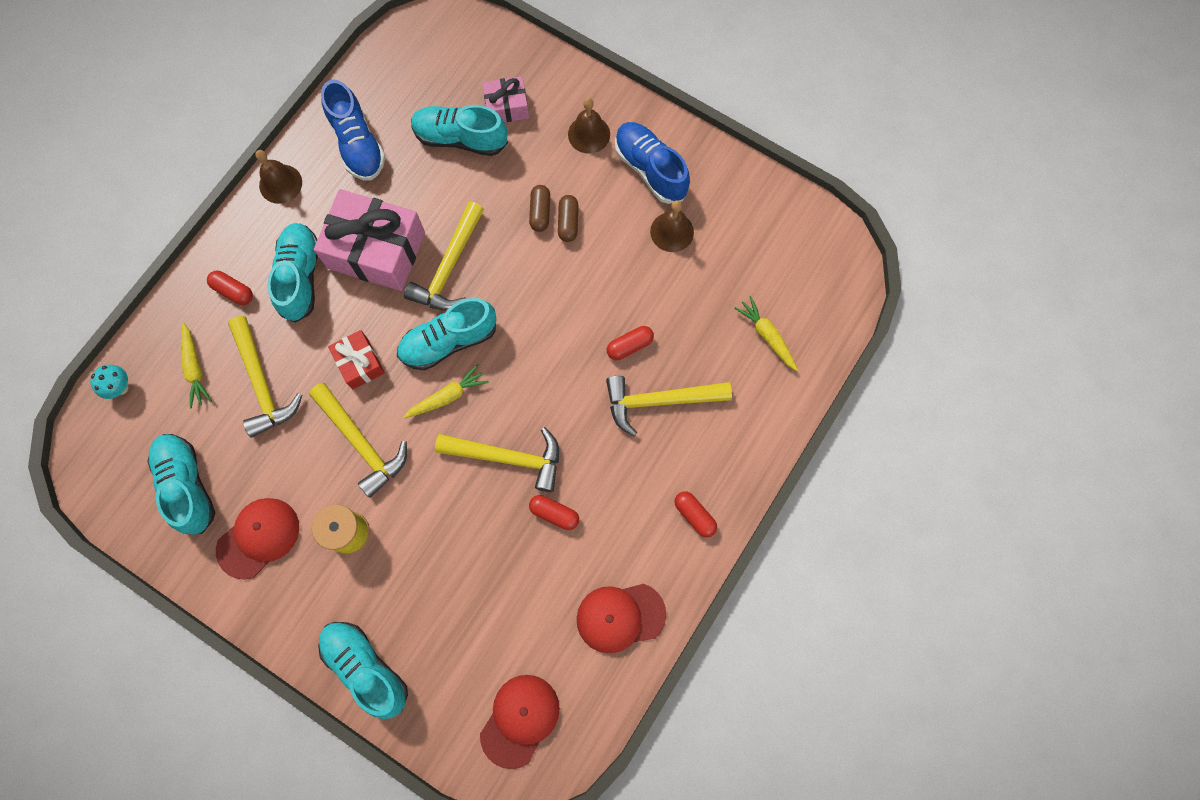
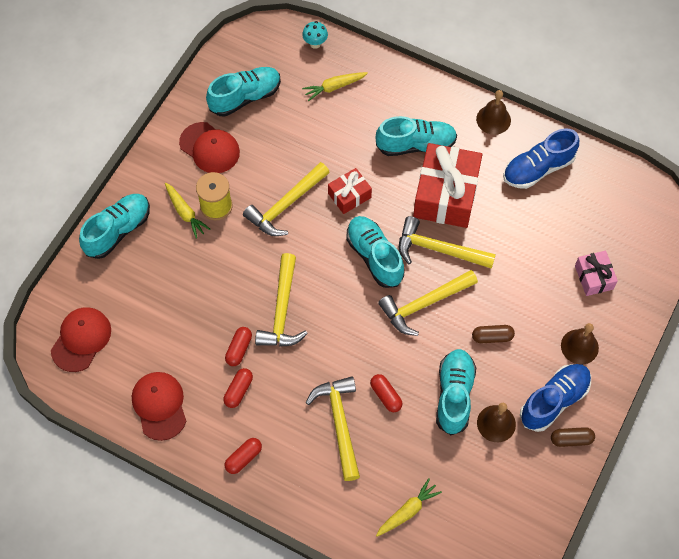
camera: 85 degrees right, 10 degrees down
red capsule [207,271,253,305] -> red capsule moved to [223,368,253,408]
yellow hammer [228,316,302,438] -> yellow hammer moved to [378,270,478,336]
pink gift [314,189,425,291] -> red gift [413,143,482,228]
yellow carrot [403,364,489,418] -> yellow carrot moved to [165,183,211,239]
turquoise shoe [411,105,508,156] -> turquoise shoe moved to [436,349,476,435]
red cap [480,675,560,769] -> red cap turned 90 degrees counterclockwise [51,307,111,372]
brown capsule [529,185,550,232] -> brown capsule moved to [551,427,595,447]

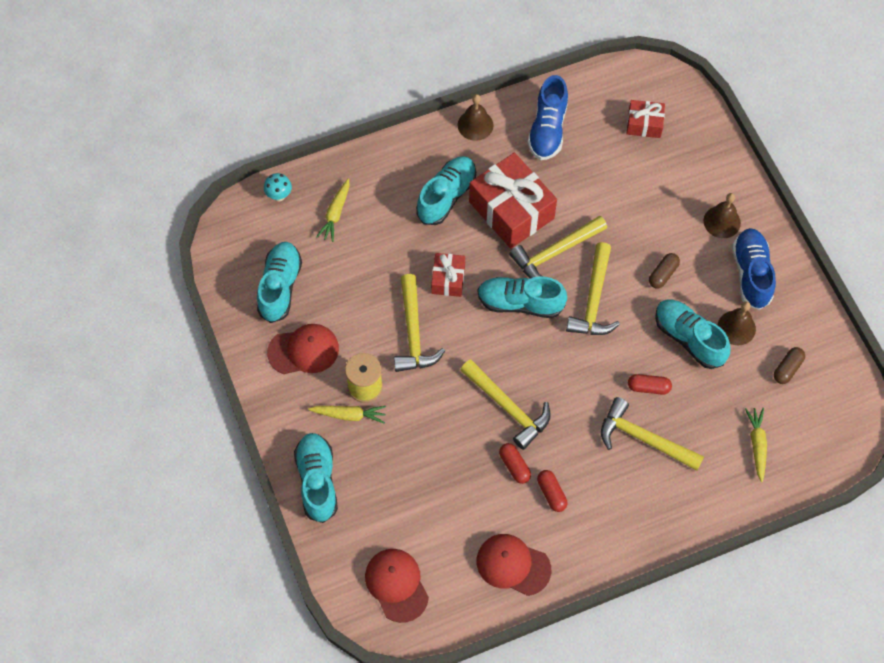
camera: 50 degrees left, 0 degrees up
red capsule [225,438,262,474] -> none
brown capsule [551,427,595,447] -> brown capsule moved to [774,347,805,384]
pink gift [575,251,618,296] -> none
none -> red gift [627,100,665,138]

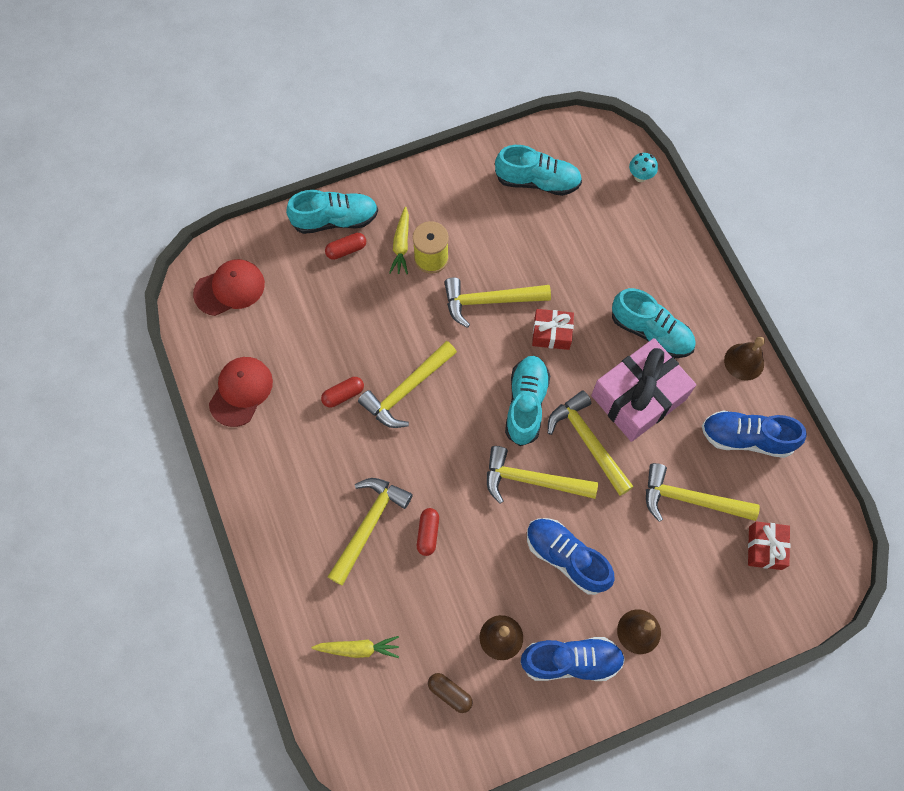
camera: 90 degrees right, 5 degrees up
red cap [267,324,339,374] -> none
yellow carrot [316,178,350,242] -> none
red gift [469,153,557,249] -> pink gift [591,338,696,442]
red capsule [537,470,568,512] -> red capsule moved to [325,233,366,260]
brown capsule [649,253,680,289] -> blue shoe [527,518,614,595]
turquoise shoe [655,299,731,369] -> none
none -> yellow hammer [646,463,760,522]

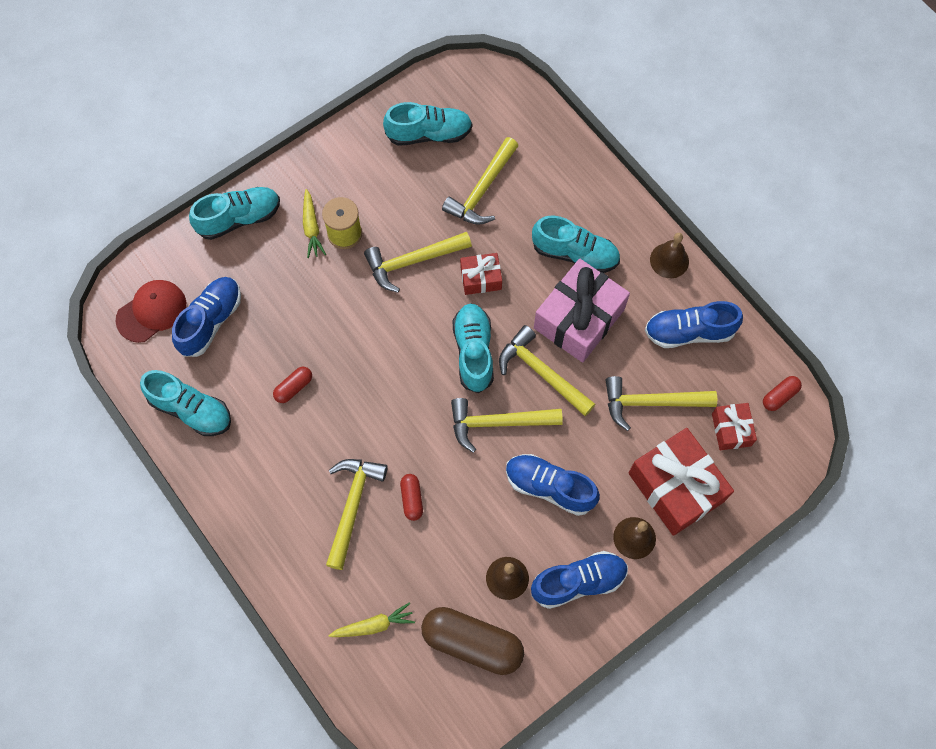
camera: 15 degrees left, 0 degrees up
red cap [209,357,273,427] -> turquoise shoe [140,370,231,436]
red capsule [325,233,366,260] -> red capsule moved to [763,376,802,411]
yellow hammer [358,341,457,428] -> yellow hammer moved to [442,137,518,225]
brown capsule [428,673,473,713] -> brown capsule [421,607,524,675], size x2.14
turquoise mushroom [629,153,658,182] -> none
none -> blue shoe [172,277,241,357]
none -> red gift [629,428,734,536]

